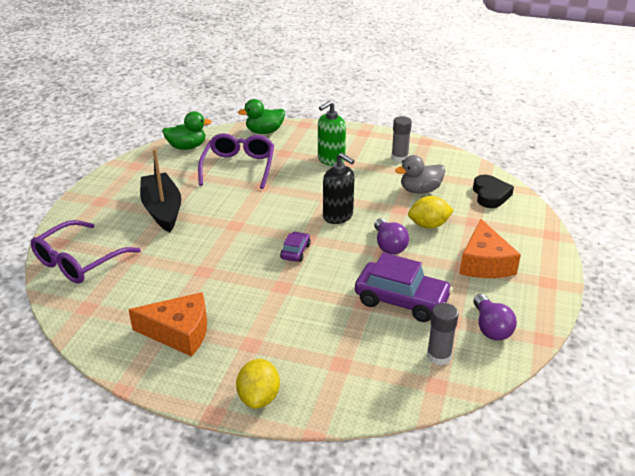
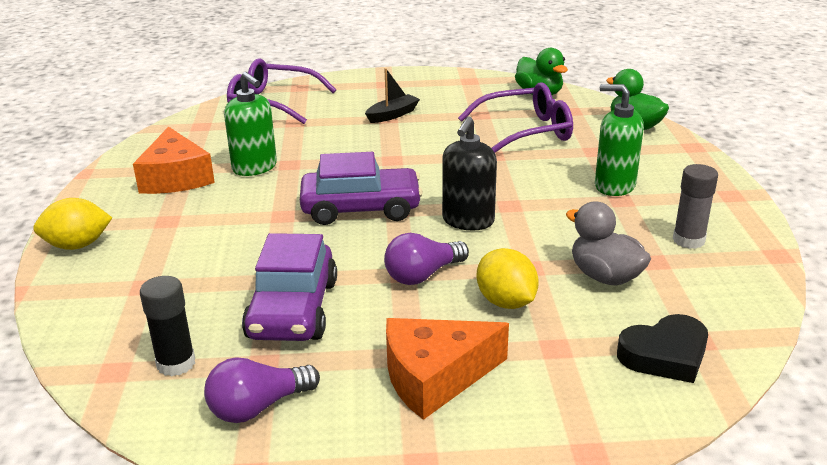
camera: 70 degrees right, 5 degrees down
black boat [140,149,181,232] -> black boat [365,68,420,123], size x0.55
purple car [280,231,311,262] -> purple car [300,152,423,225], size x2.02
grey glue stick [427,303,459,365] -> black glue stick [140,276,195,376]
none -> green soap dispenser [224,72,277,176]

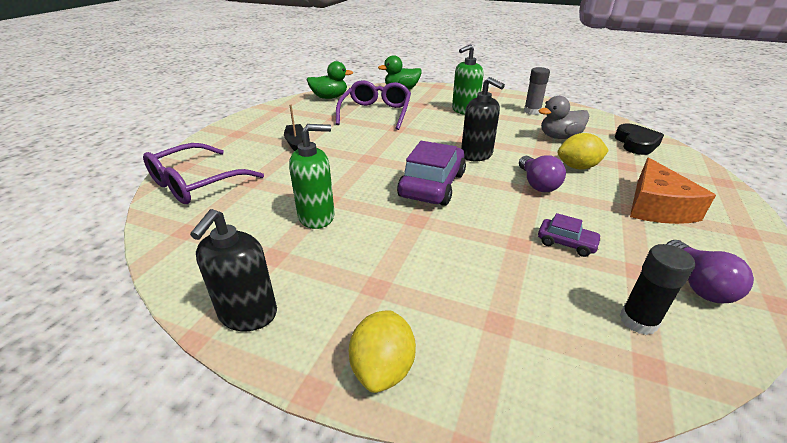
camera: 65 degrees left, 5 degrees up
orange cheese [133,127,215,194] -> none
purple car [242,233,337,341] -> purple car [538,213,602,257], size x0.50
none -> black soap dispenser [190,209,277,331]

